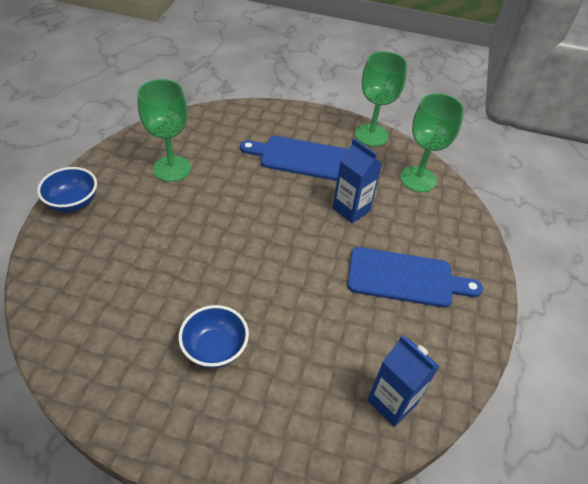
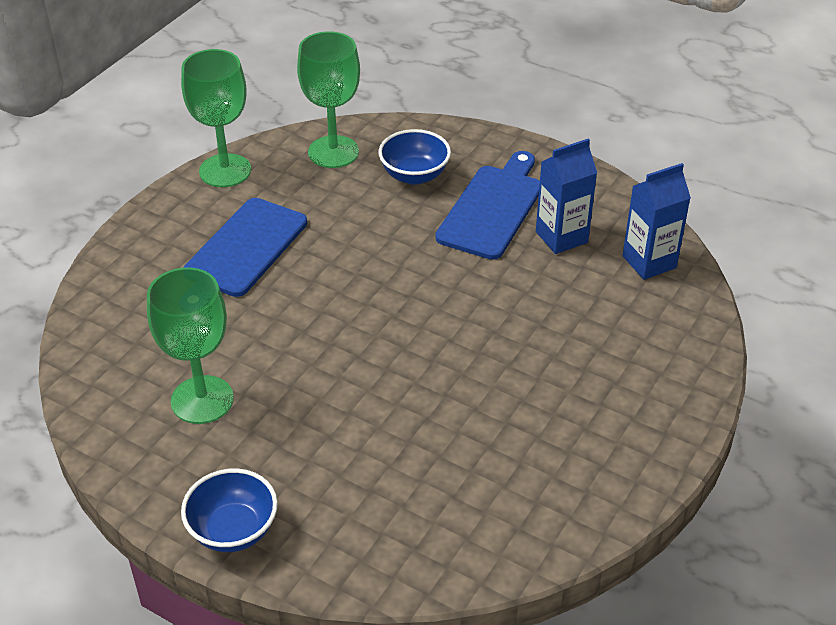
camera: 70 degrees left, 5 degrees down
blue bowl [179,305,249,368] -> blue bowl moved to [378,129,451,185]
blue carton [333,138,382,223] -> blue carton moved to [536,139,597,254]

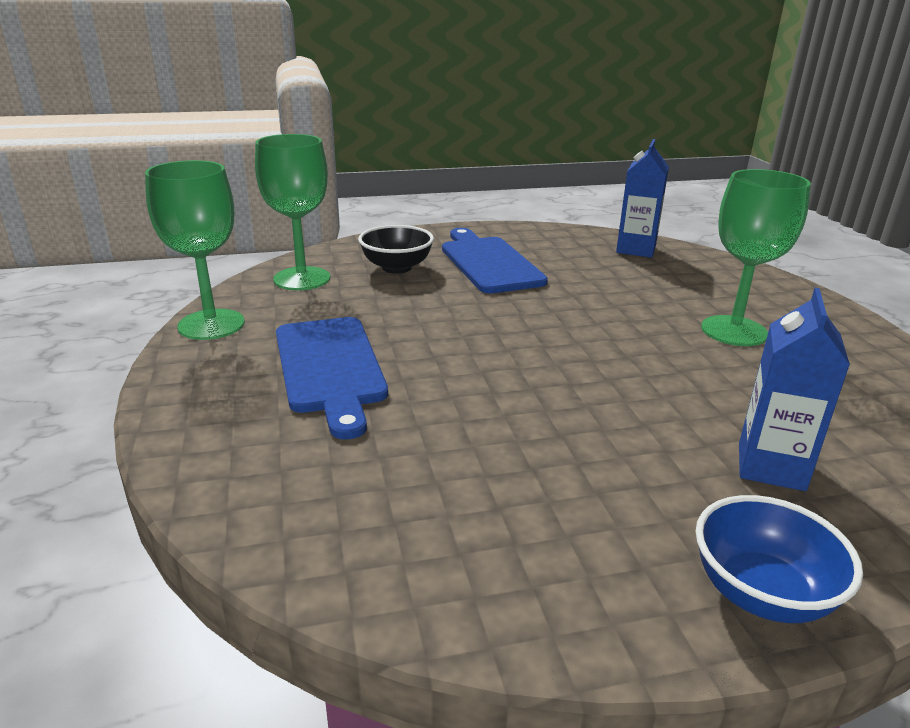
camera: 45 degrees left, 15 degrees down
green goblet [147,267,234,424] -> green goblet moved to [701,169,811,346]
blue bowl [378,129,451,185] -> black bowl [358,225,434,274]
blue carton [536,139,597,254] -> blue carton moved to [739,288,850,491]

